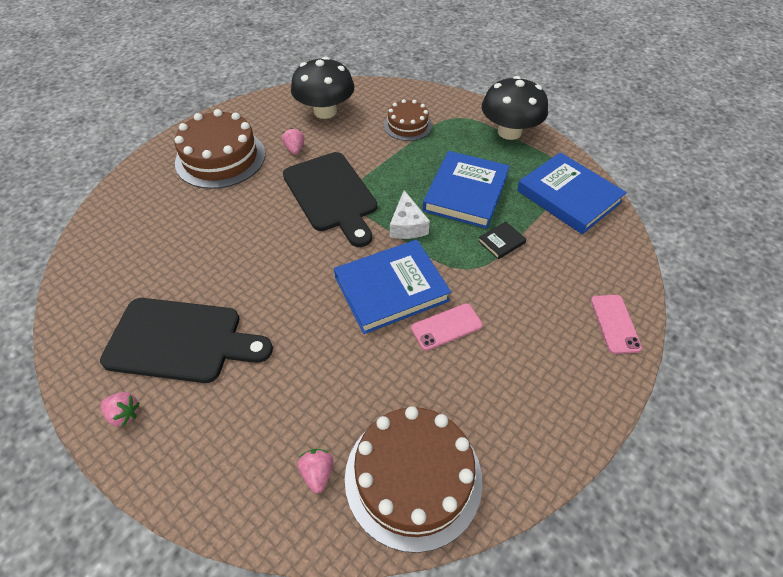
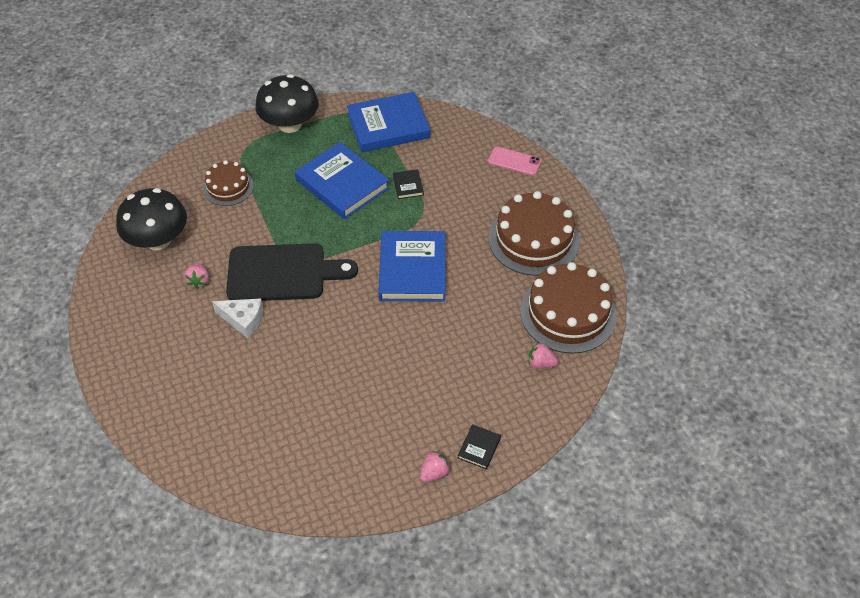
camera: 65 degrees left, 0 degrees up
black cutting board [100,298,273,383] -> none
brown cake [174,109,265,189] -> brown cake moved to [488,191,580,276]
pink strawberry [282,128,304,155] -> pink strawberry turned 105 degrees counterclockwise [184,263,209,289]
white cheese [390,190,430,239] -> white cheese moved to [212,298,263,338]
pink phone [411,303,483,351] -> none
none -> black book [458,424,501,470]

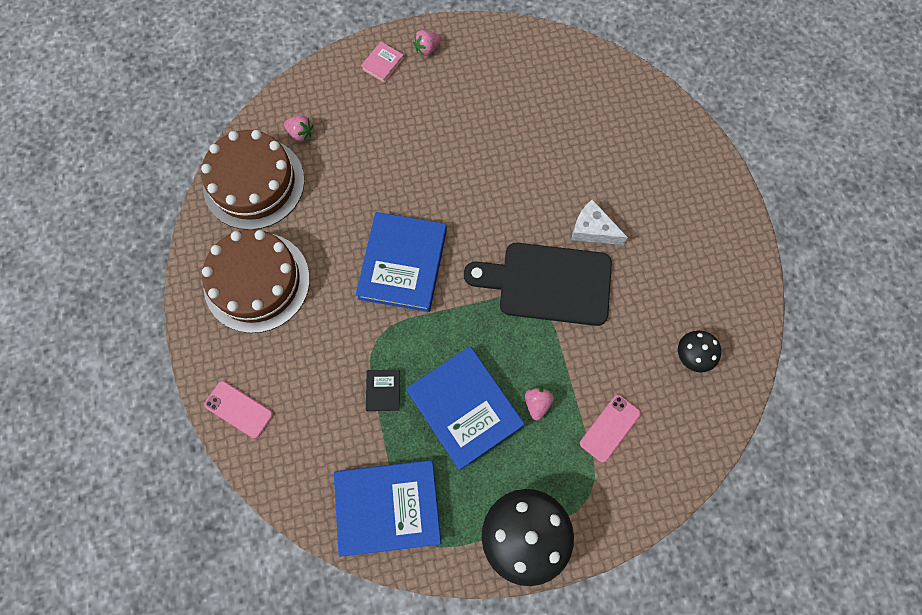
camera: 170 degrees left, 20 degrees up
black mushroom [116,188,187,250] -> black mushroom [678,331,721,372], size x0.51
pink strawberry [184,263,209,289] -> pink strawberry moved to [525,386,554,421]
brown cake [203,160,254,206] -> pink phone [580,394,641,463]
black book [458,424,501,470] -> pink book [361,42,404,83]

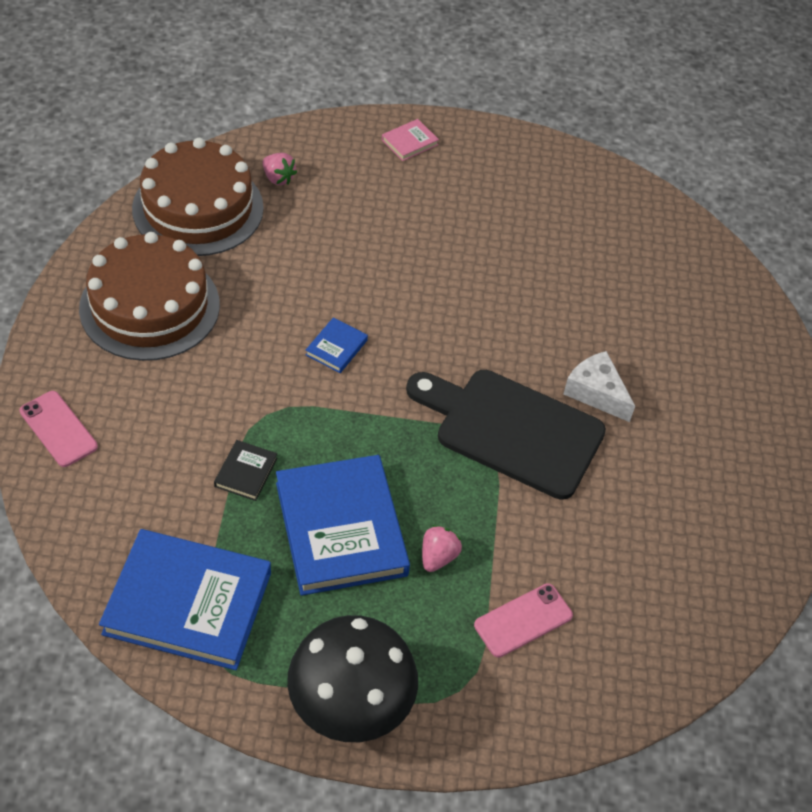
camera: 15 degrees right, 20 degrees down
blue book [356,212,447,312] -> blue book [306,317,368,373], size x0.43
pink strawberry [413,30,441,56] -> none
black mushroom [678,331,721,372] -> none

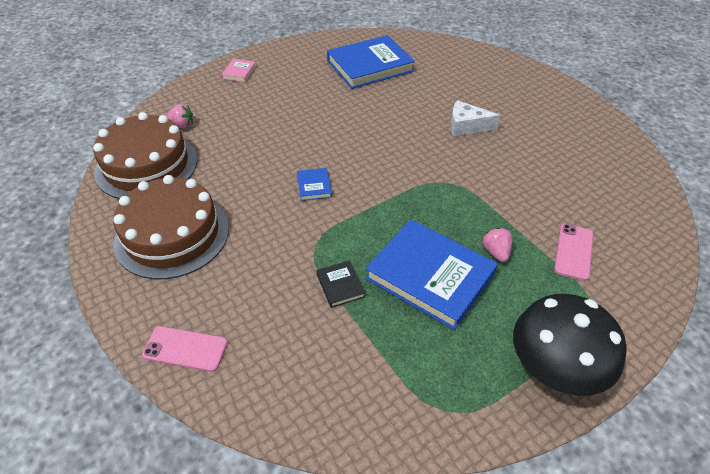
camera: 35 degrees left, 5 degrees down
blue book [99,529,271,670] -> blue book moved to [327,35,415,89]
black cutting board [406,370,606,500] -> none

